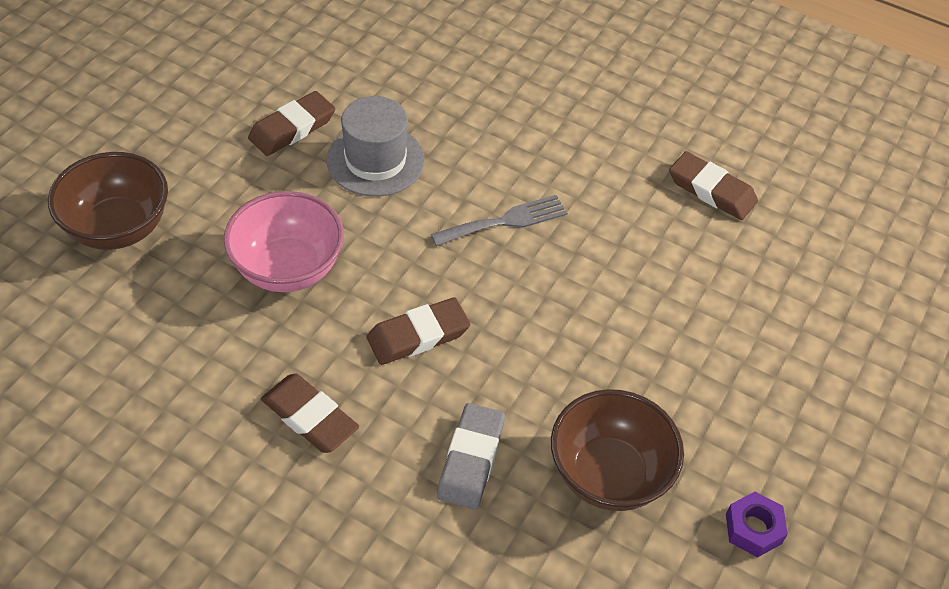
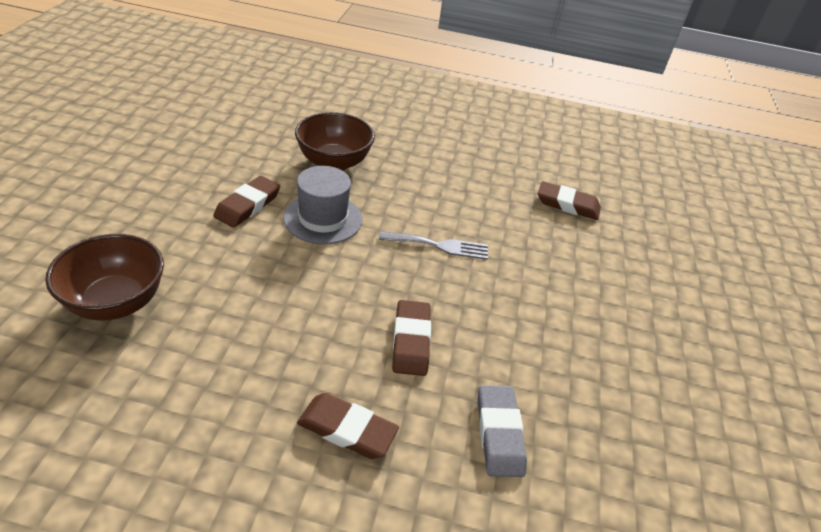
camera: 20 degrees left, 10 degrees down
pink bowl [224,191,344,292] -> none
brown eraser [367,297,470,365] -> brown eraser turned 45 degrees counterclockwise [392,300,431,376]
grey fork [431,195,567,246] -> grey fork turned 45 degrees clockwise [379,231,488,260]
brown bowl [551,389,684,511] -> brown bowl moved to [295,112,375,171]
purple nut [726,492,788,557] -> none

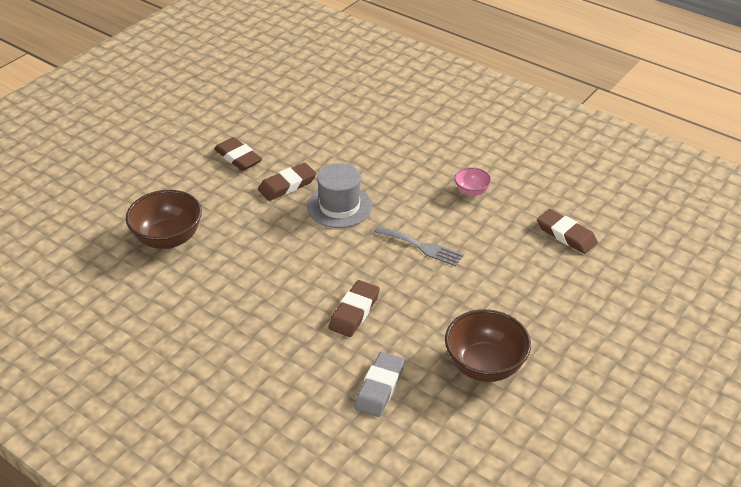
camera: 30 degrees right, 0 degrees up
brown bowl [295,112,375,171] -> brown bowl moved to [445,309,531,382]
brown eraser [297,393,399,459] -> brown eraser moved to [214,137,262,171]
none -> pink bowl [455,167,491,196]

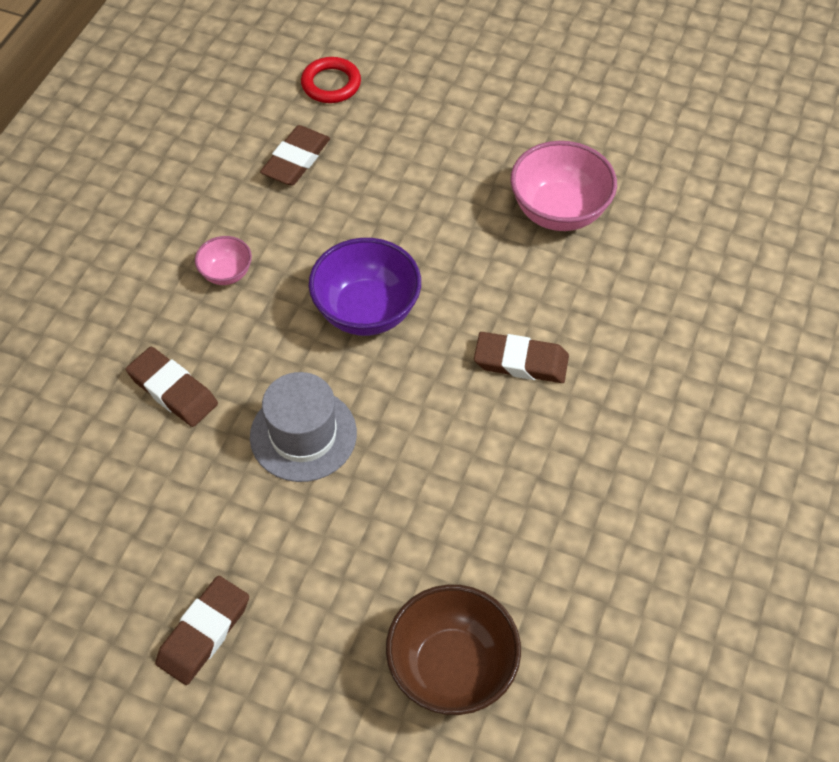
camera: 105 degrees left, 15 degrees up
brown eraser [258,163,316,201] -> brown eraser moved to [126,347,218,427]
grey eraser [354,352,405,417] -> none
grey fork [374,225,464,266] -> purple bowl [309,238,421,336]
brown bowl [445,309,531,382] -> pink bowl [510,141,617,231]
none -> red ring [301,57,361,103]

